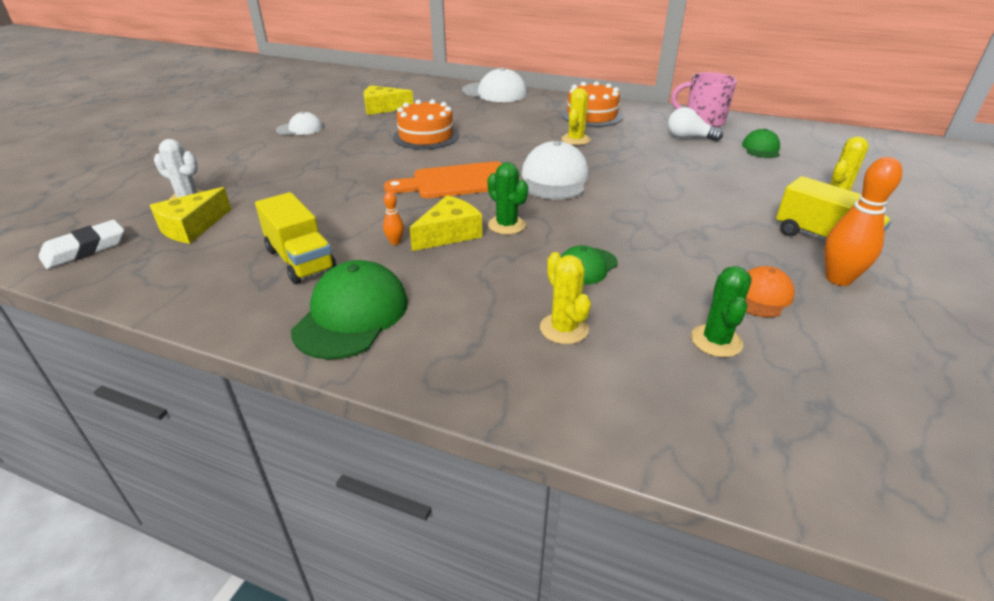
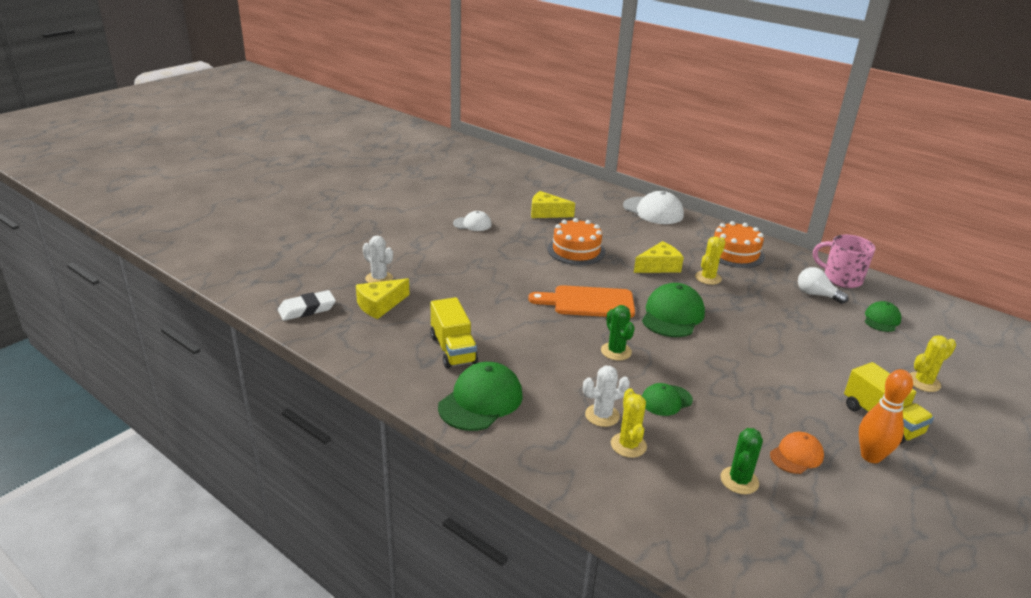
camera: 15 degrees right, 5 degrees down
orange bowling pin [383,192,404,245] -> none
yellow cheese [410,195,482,251] -> yellow cheese moved to [634,241,684,273]
white cap [522,141,589,200] -> green cap [642,283,705,337]
none -> white cactus [583,366,630,427]

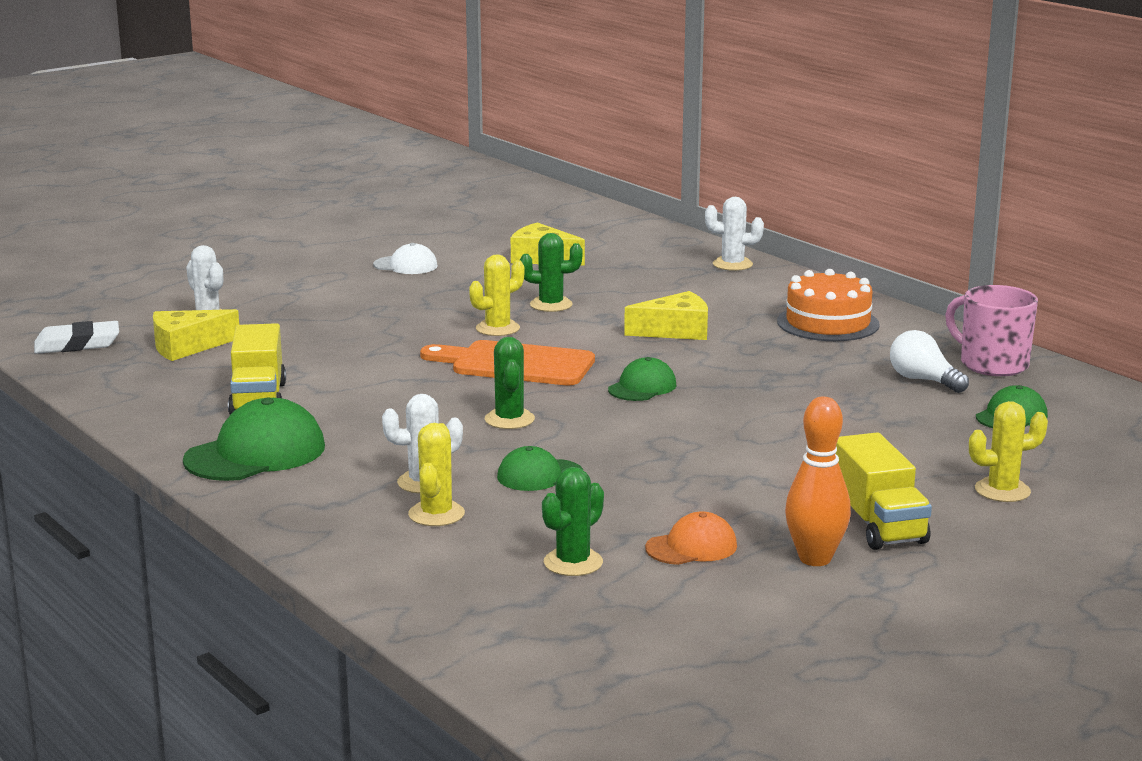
camera: 15 degrees right, 10 degrees down
orange cake [548,218,606,265] -> green cactus [520,233,582,312]
white cap [623,191,684,224] -> white cactus [705,197,764,271]
green cap [642,283,705,337] -> green cap [608,357,677,401], size x0.58
yellow cactus [695,236,726,285] -> yellow cactus moved to [469,254,524,336]

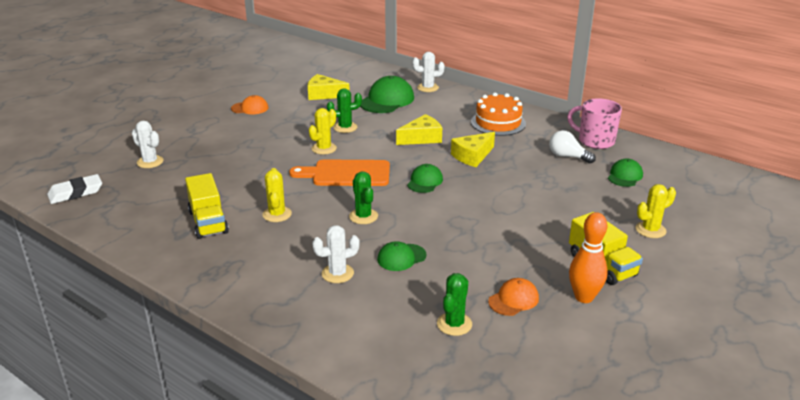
camera: 15 degrees left, 10 degrees up
yellow cheese [153,309,239,361] -> yellow cheese moved to [451,132,495,167]
green cap [183,397,325,481] -> green cap moved to [360,76,414,113]
white cap [373,243,438,274] -> orange cap [231,95,268,115]
yellow cactus [408,423,465,526] -> yellow cactus moved to [262,168,292,222]

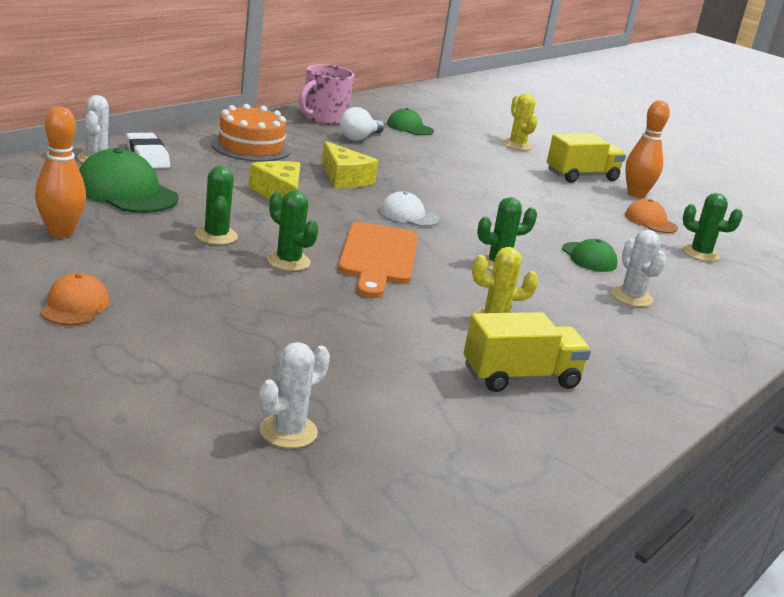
camera: 90 degrees left, 5 degrees down
white eraser [47,174,102,204] -> white eraser moved to [126,133,170,168]
yellow cheese [308,74,350,100] -> orange bowling pin [35,106,86,238]
yellow cactus [309,108,337,155] -> green cactus [267,190,319,271]
green cap [407,164,443,193] -> white cap [380,191,439,227]

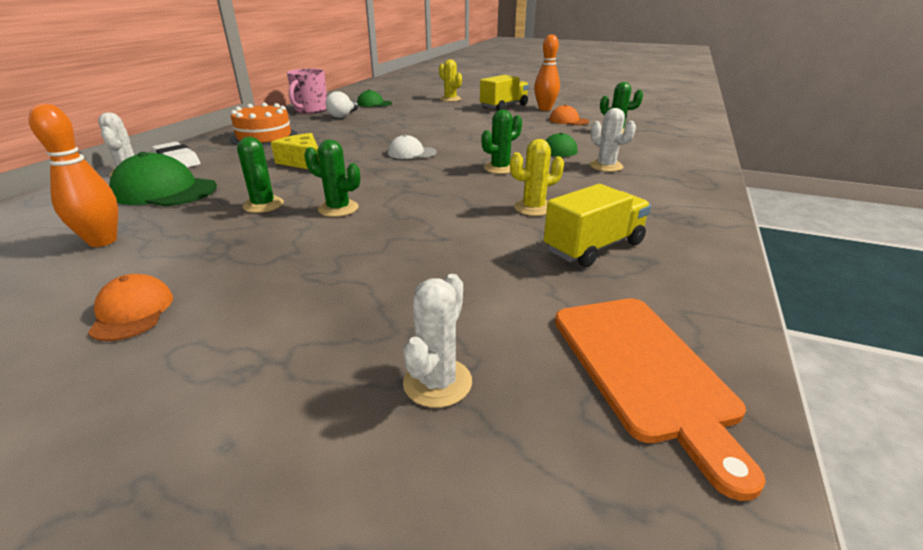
camera: 15 degrees left, 5 degrees up
yellow cheese [322,141,379,188] -> none
orange cutting board [338,222,418,298] -> orange cutting board moved to [555,298,766,501]

